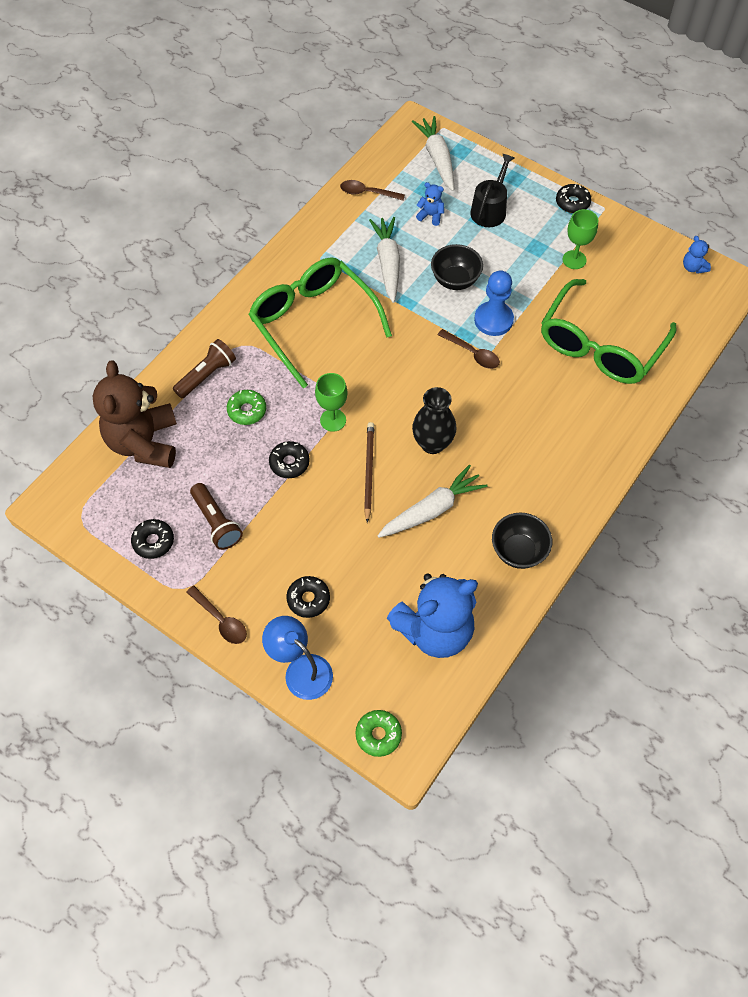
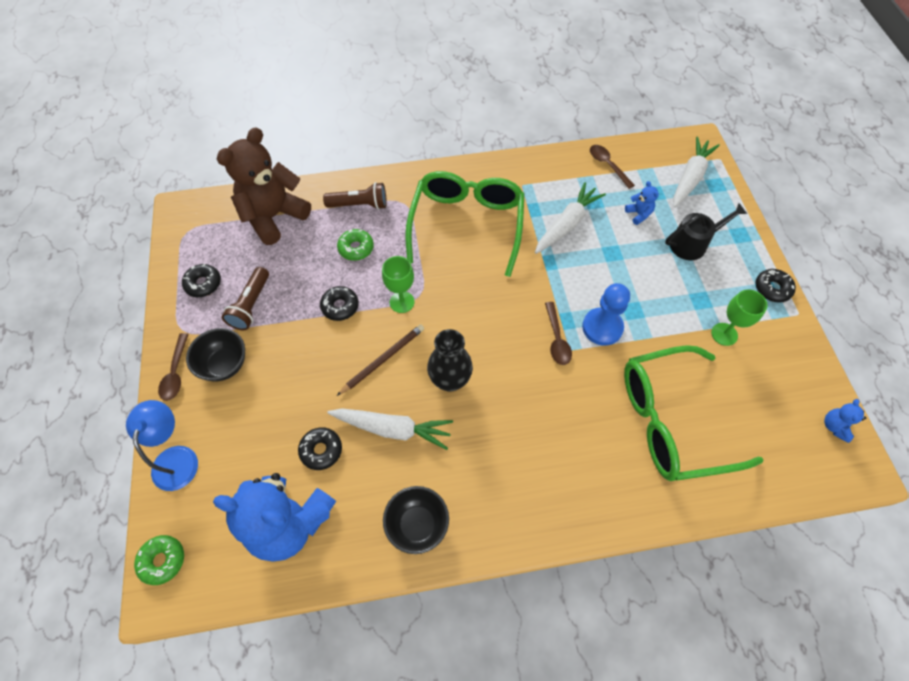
camera: 45 degrees right, 0 degrees up
black donut [286,576,330,618] -> black donut moved to [298,427,342,470]
black bowl [431,244,483,290] -> black bowl moved to [186,328,245,382]

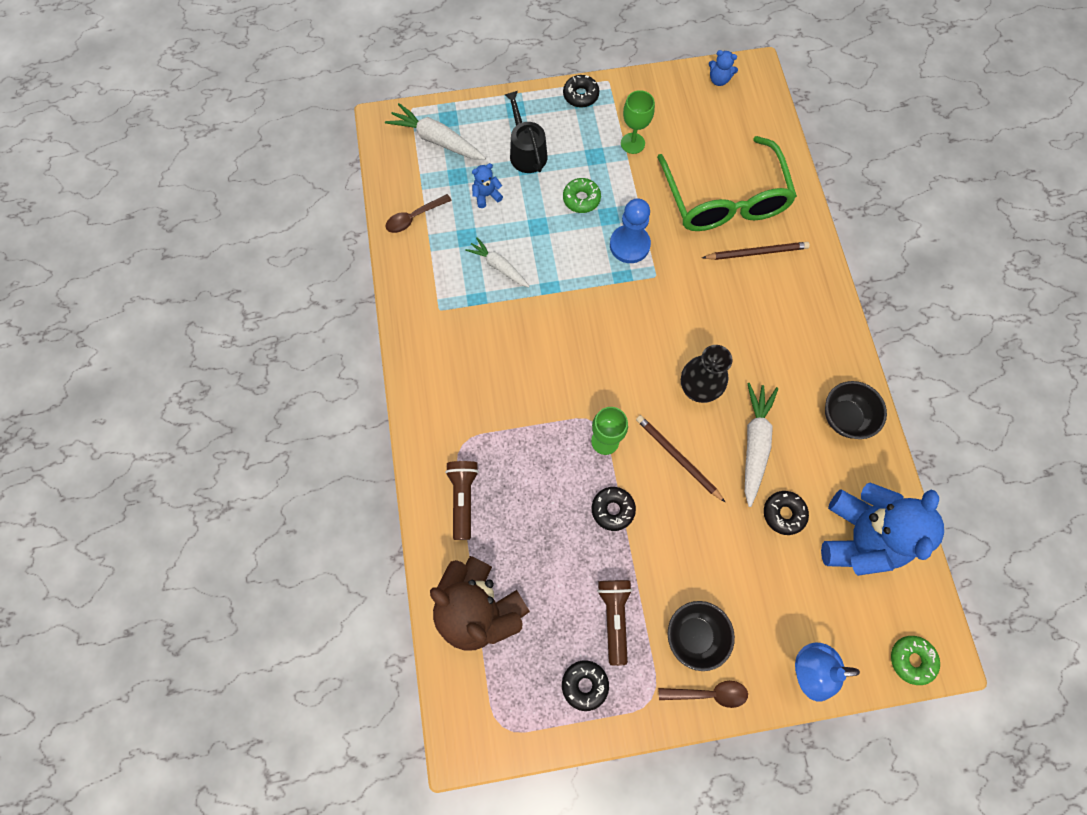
camera: 90 degrees left, 10 degrees up
brown flashlight [222,267,269,330] -> brown flashlight turned 105 degrees counterclockwise [597,580,632,666]
green donut [337,229,374,261] -> green donut moved to [563,178,601,213]
green glasses [405,171,525,277] -> none
white carrot [535,182,606,254] -> white carrot [465,237,530,287], size x0.65
brown spoon [545,302,572,365] -> none
none -> brown pencil [702,242,810,260]

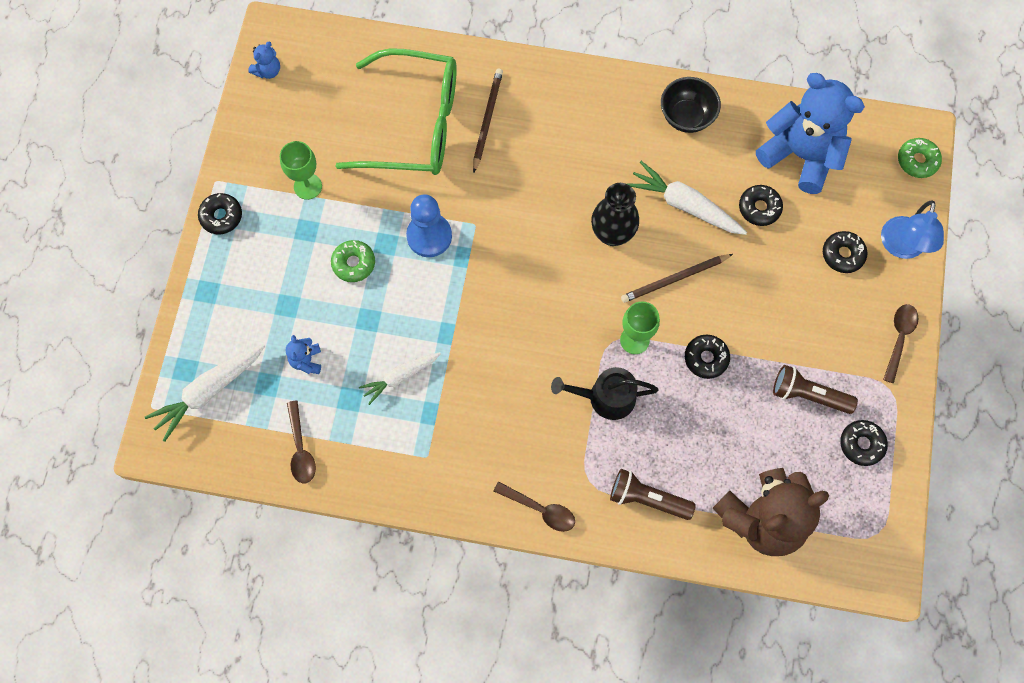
camera: 70 degrees left, 0 degrees up
black watering can [505,91,548,173] -> black watering can moved to [551,367,659,420]
black bowl [667,601,735,671] -> none
none -> brown spoon [493,481,575,532]
none -> black donut [823,231,867,273]

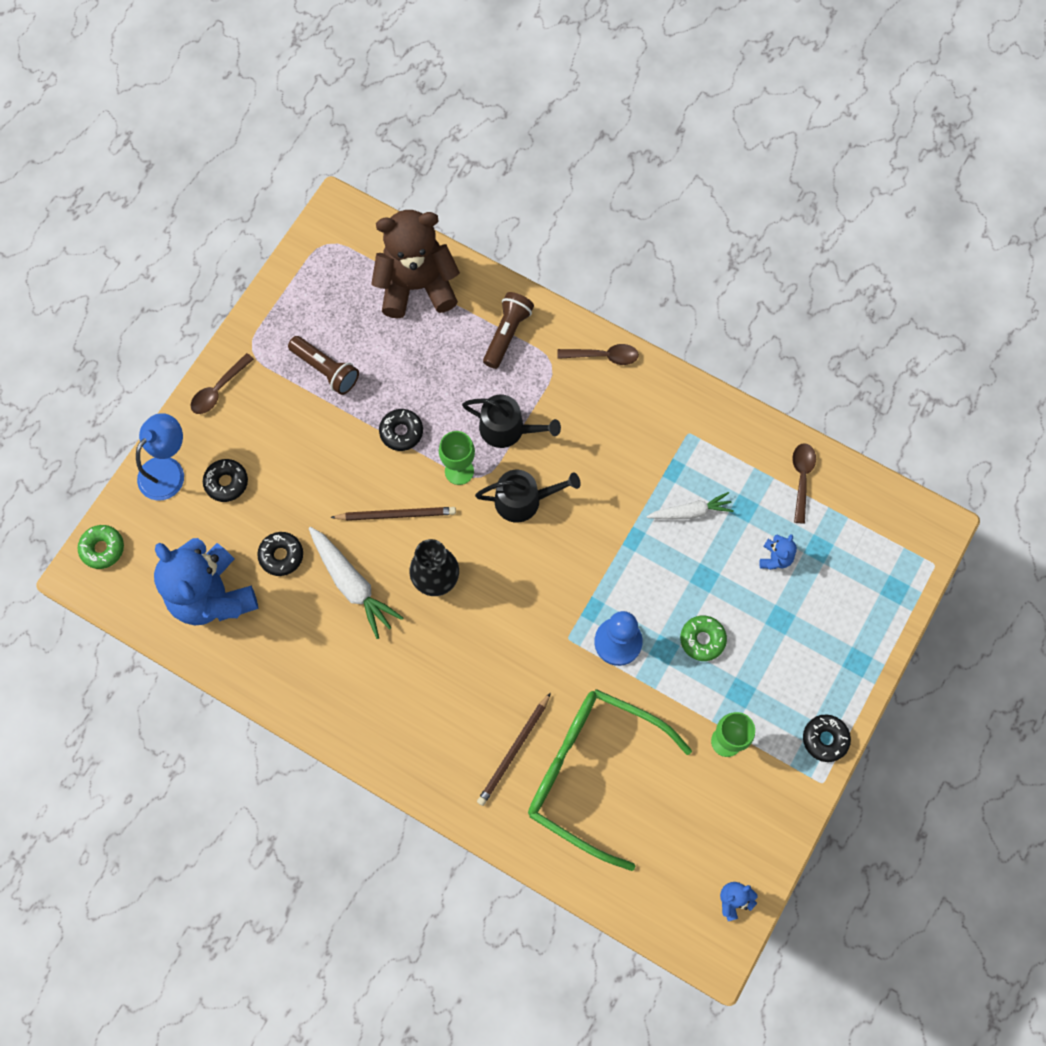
camera: 160 degrees left, 0 degrees up
white carrot [145,344,265,442] -> none
brown spoon [493,481,575,532] -> brown spoon turned 135 degrees clockwise [557,344,639,365]
brown flashlight [610,469,696,520] -> brown flashlight turned 105 degrees counterclockwise [483,292,534,369]
black bowl [661,77,721,133] -> none
black donut [840,420,888,466] -> none
none -> black watering can [475,470,581,523]

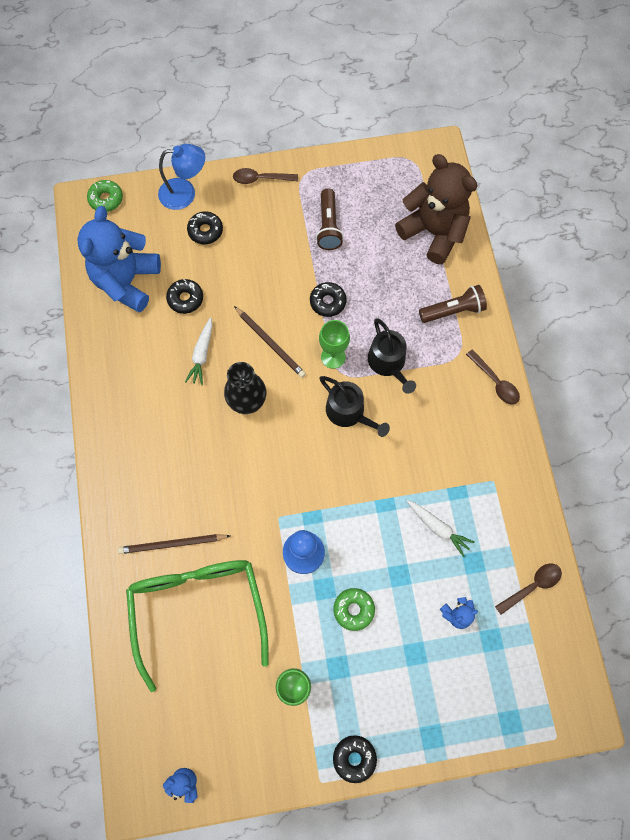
camera: 50 degrees right, 0 degrees up
white carrot [309,527,403,639] -> white carrot [185,318,212,385], size x0.65

